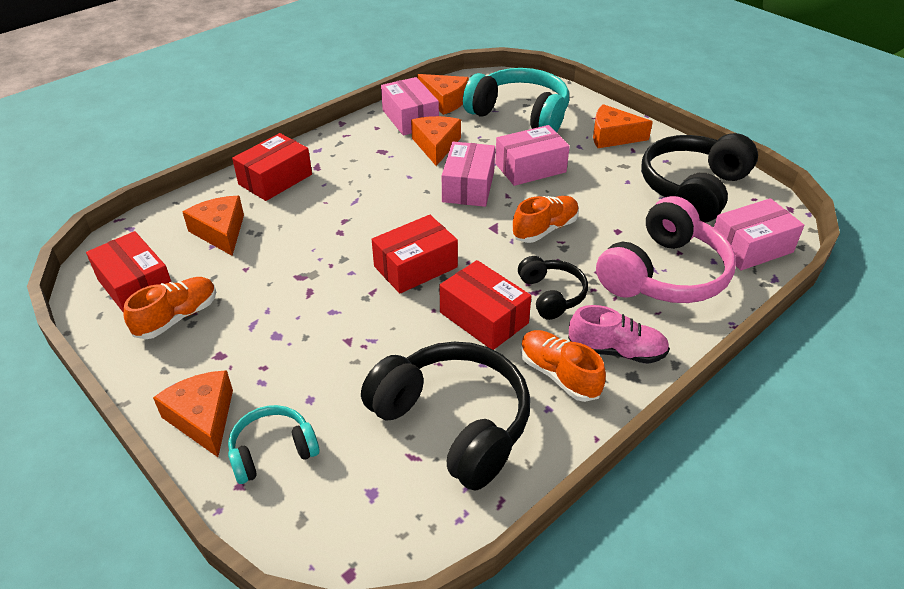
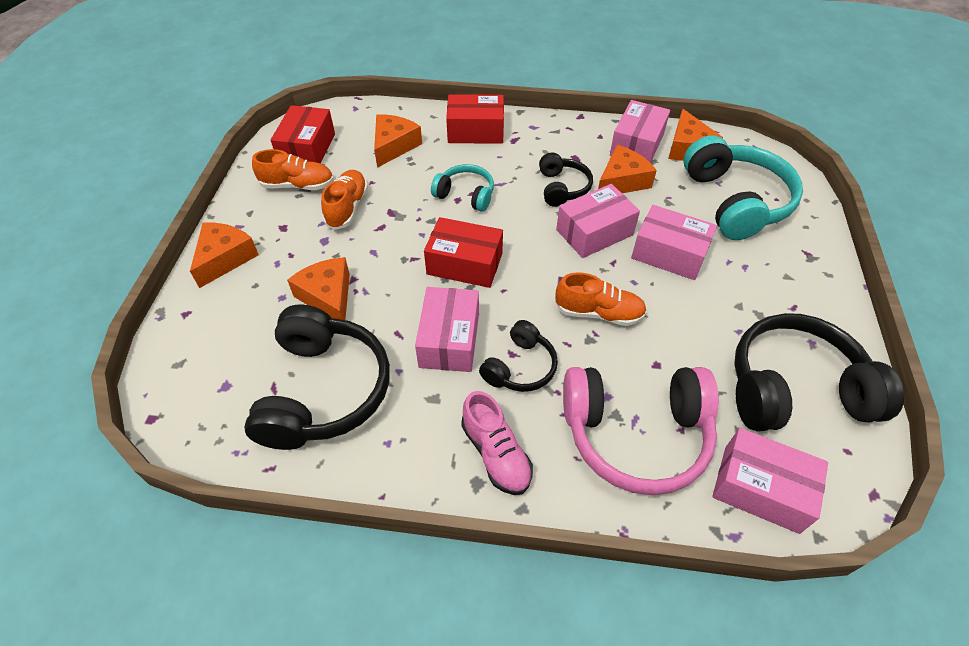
camera: 50 degrees right, 10 degrees up
turquoise headphones [228,405,319,484] -> turquoise headphones moved to [431,164,494,212]
red box [439,260,532,350] -> pink box [415,287,479,372]
orange shoe [520,330,606,402] -> orange shoe moved to [321,170,368,230]
orange cheese [593,104,653,148] -> orange cheese moved to [287,257,350,320]
none -> black headphones [539,152,593,207]

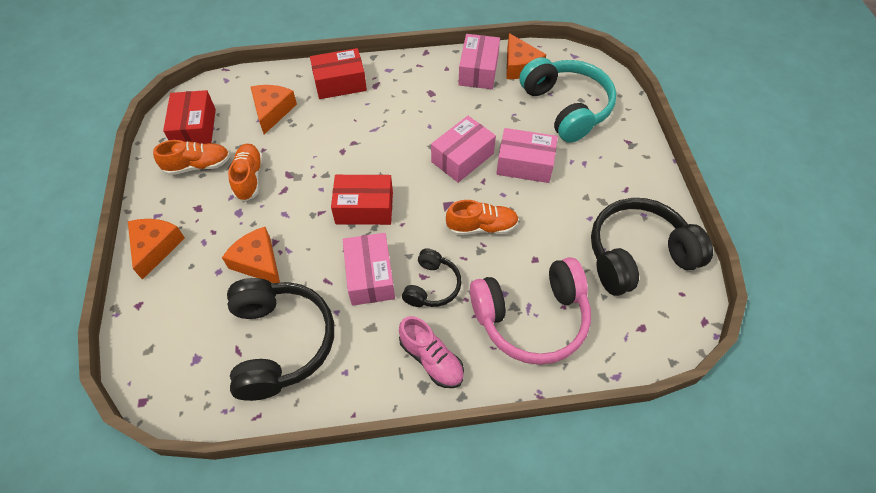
camera: 15 degrees left, 5 degrees up
turquoise headphones [431,164,494,212] -> none
black headphones [539,152,593,207] -> none
orange cheese [598,145,657,193] -> none
pink box [712,428,828,534] -> none

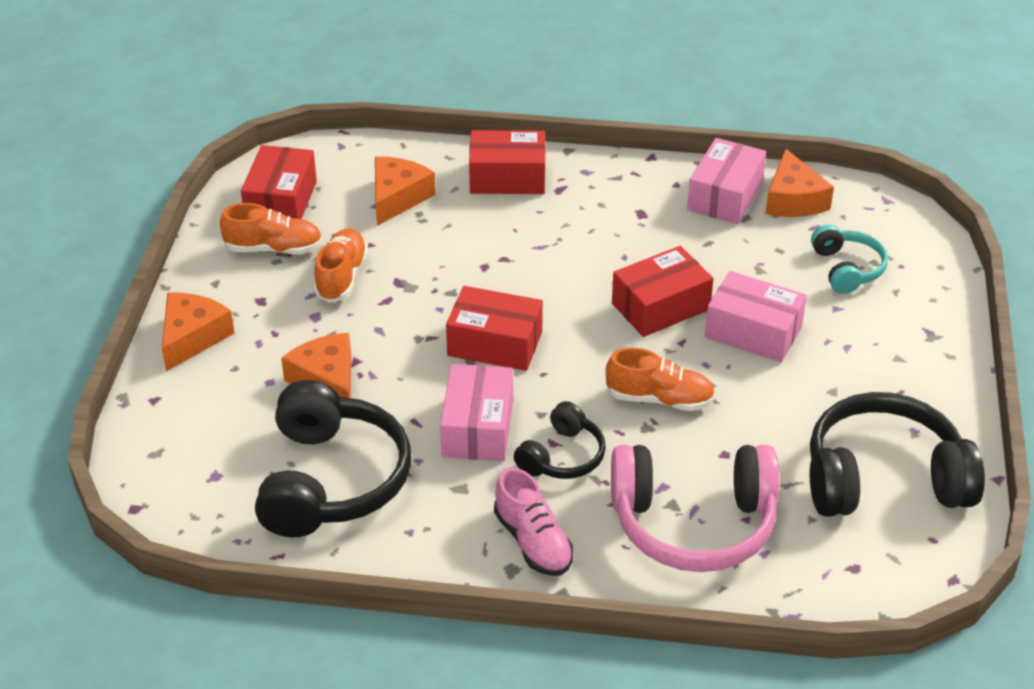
camera: 15 degrees right, 15 degrees down
pink box [431,116,496,183] -> red box [612,246,713,337]
turquoise headphones [519,57,616,143] -> turquoise headphones [811,224,888,294], size x0.53

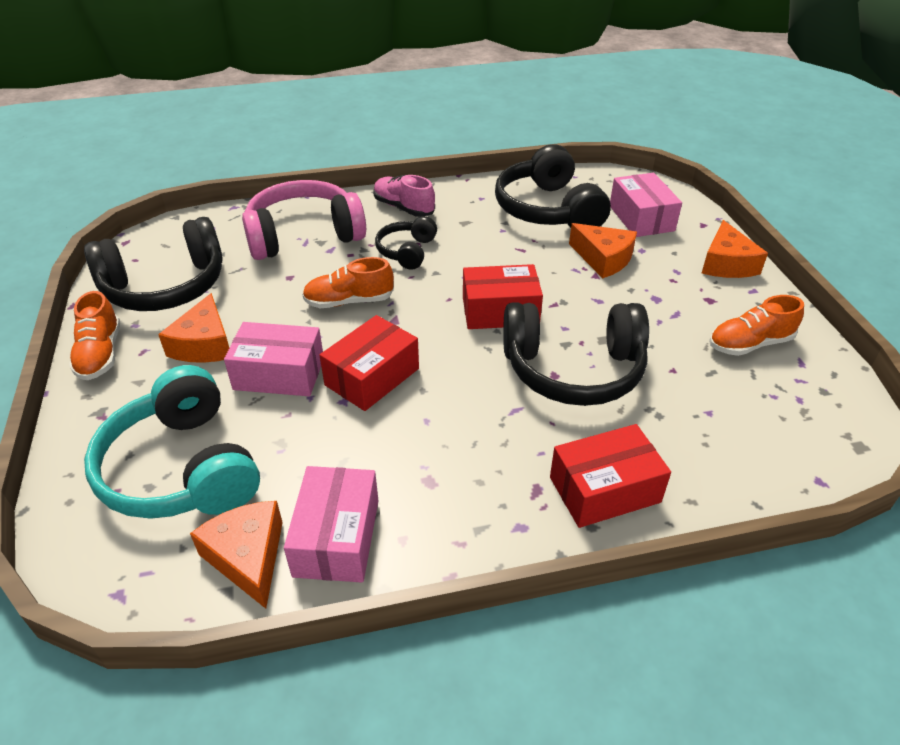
camera: 160 degrees right, 0 degrees up
red box [241,145,317,219] -> none
orange shoe [314,228,368,303] -> orange shoe moved to [69,291,120,380]
orange cheese [375,157,436,226] -> orange cheese moved to [158,293,229,363]
pink box [440,364,513,462] -> pink box moved to [610,173,682,237]
turquoise headphones [811,224,888,294] -> turquoise headphones [84,365,260,519], size x1.87
none -> black headphones [503,302,649,406]

